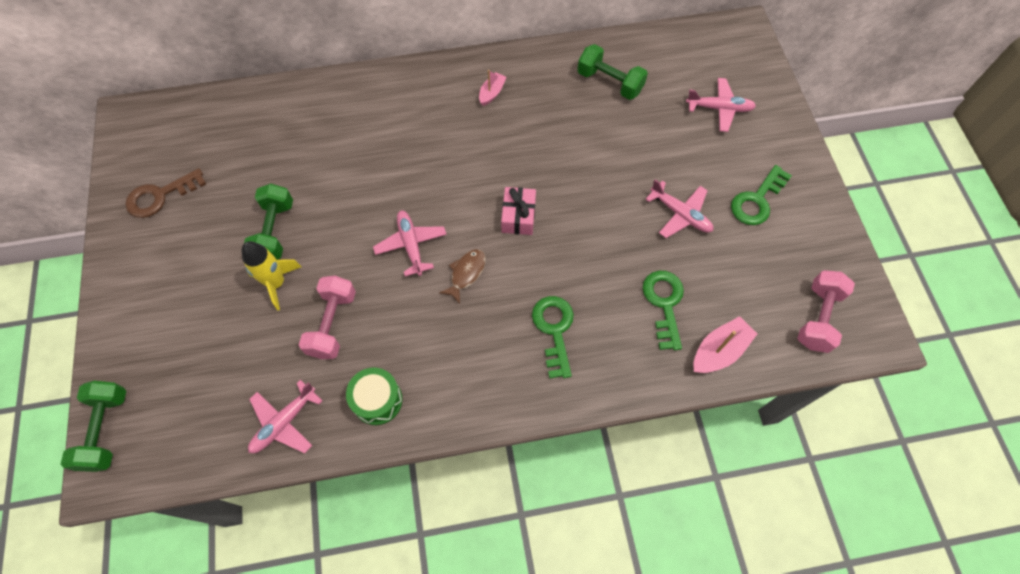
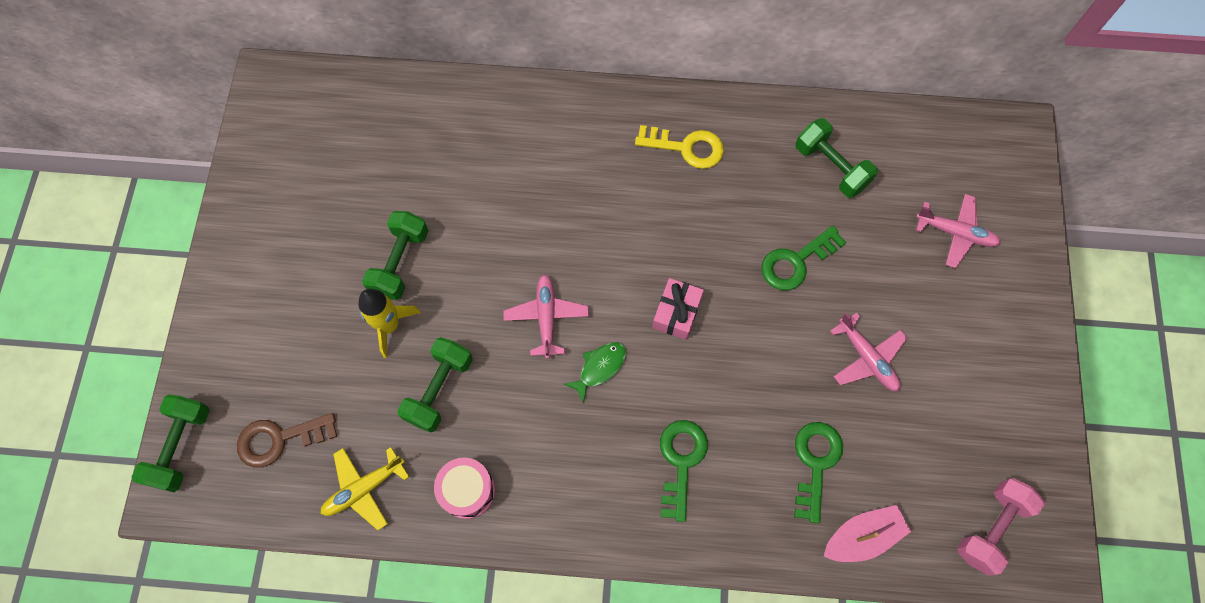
camera: 15 degrees right, 5 degrees up
brown key [126,168,206,218] -> brown key moved to [237,413,337,468]
pink plane [248,380,323,453] -> yellow plane [321,447,409,530]
pink dumbbell [299,276,356,359] -> green dumbbell [397,337,473,433]
green drum [346,368,402,425] -> pink drum [434,458,495,519]
brown fish [439,249,486,304] -> green fish [564,342,626,404]
pink boat [479,70,507,106] -> yellow key [635,125,724,169]
green key [731,165,792,225] -> green key moved to [761,225,847,290]

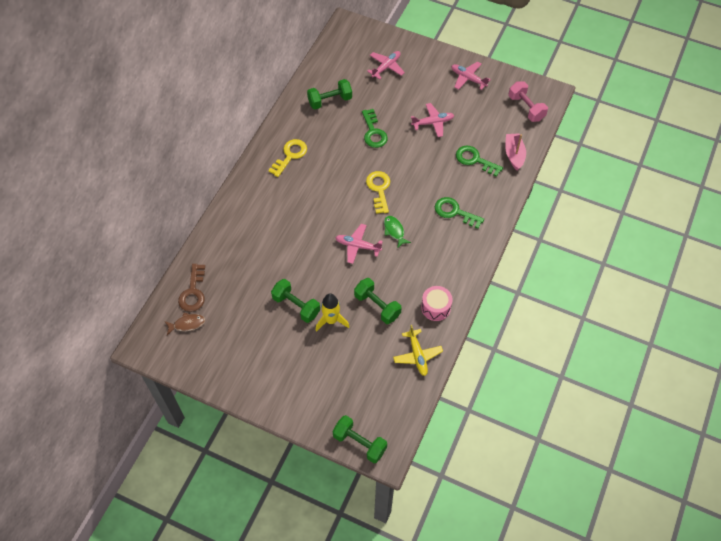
camera: 70 degrees left, 10 degrees down
brown key [237,413,337,468] -> brown key moved to [178,264,205,312]
pink gift [652,278,704,340] -> yellow key [366,171,390,214]
none -> brown fish [165,313,205,335]
none -> pink plane [451,62,491,90]

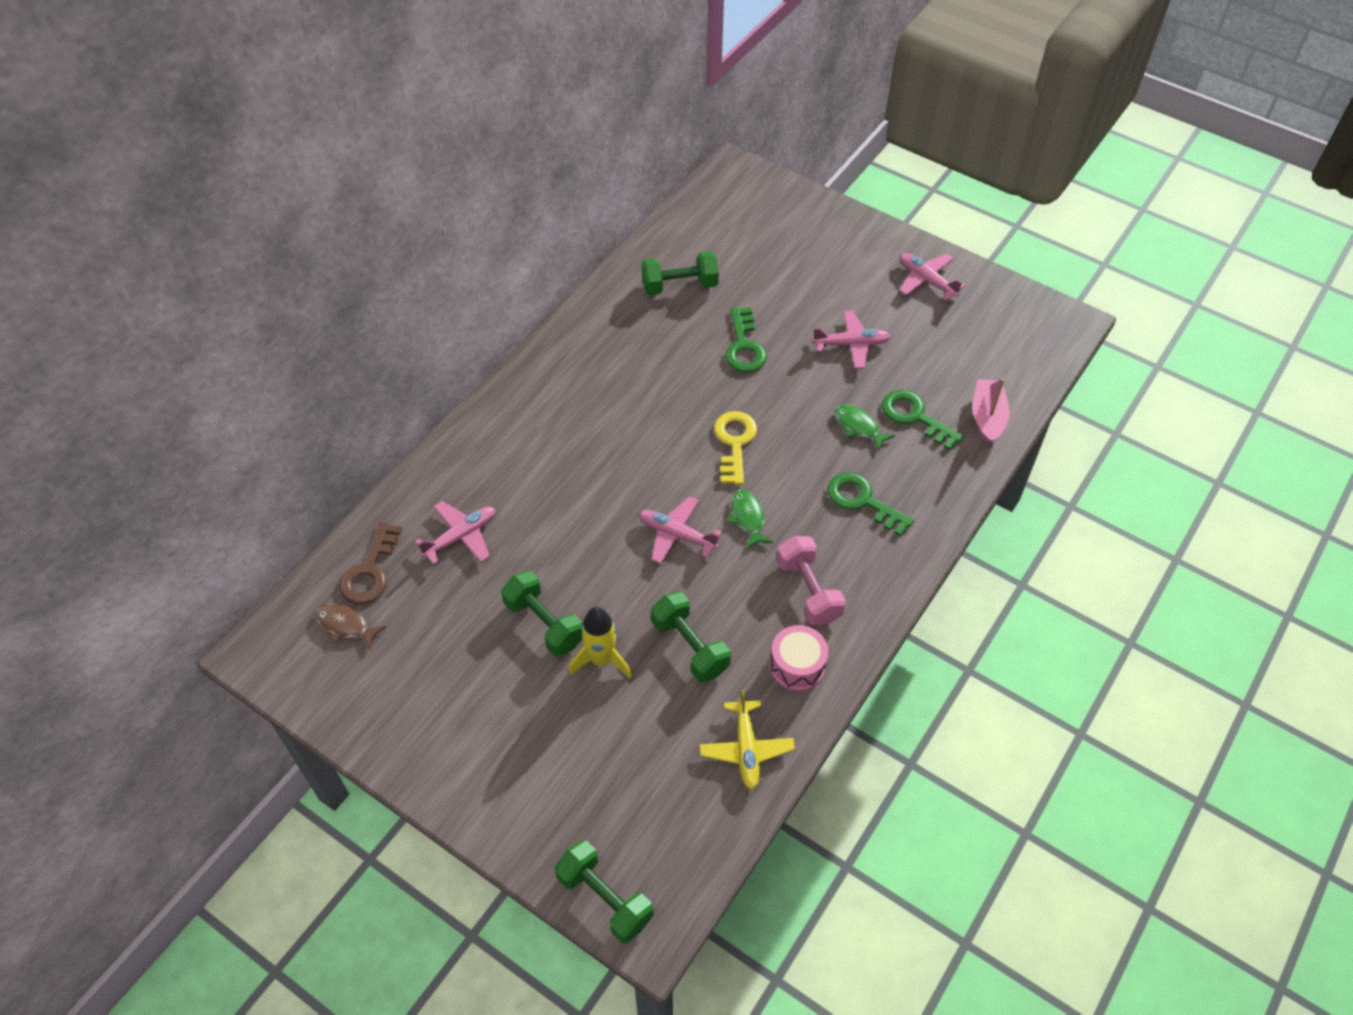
camera: 10 degrees right, 5 degrees down
brown fish [165,313,205,335] -> brown fish turned 150 degrees counterclockwise [315,604,386,650]
yellow key [268,139,307,177] -> none
pink plane [367,51,405,80] -> pink plane moved to [415,501,495,565]
pink dumbbell [508,81,548,122] -> pink dumbbell moved to [777,536,846,625]
none -> green fish [835,405,895,451]

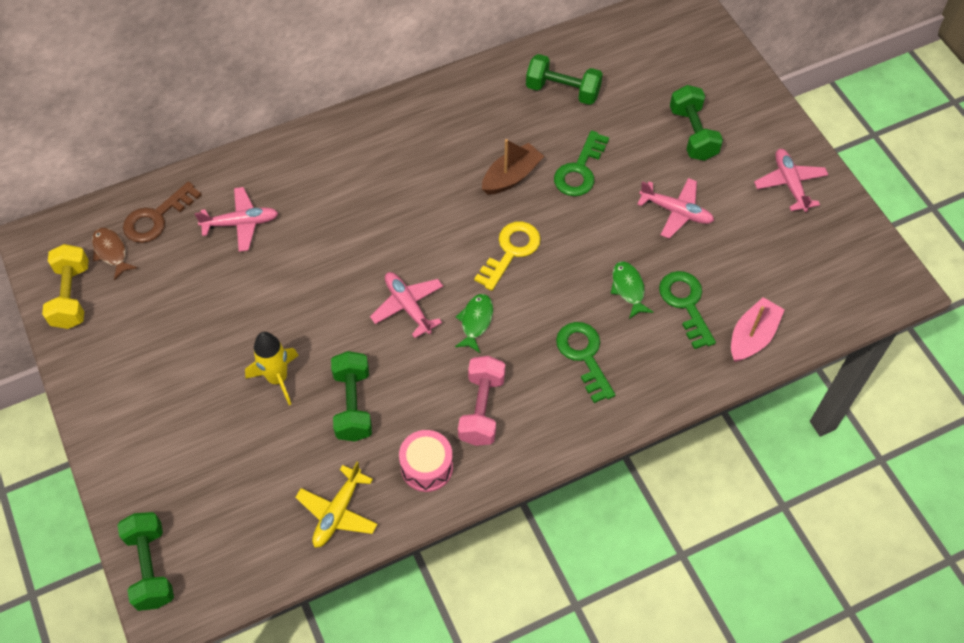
camera: 30 degrees right, 5 degrees up
green dumbbell [501,571,583,656] -> green dumbbell moved to [670,85,723,161]
none -> yellow dumbbell [42,244,89,329]
none -> brown boat [482,139,544,195]

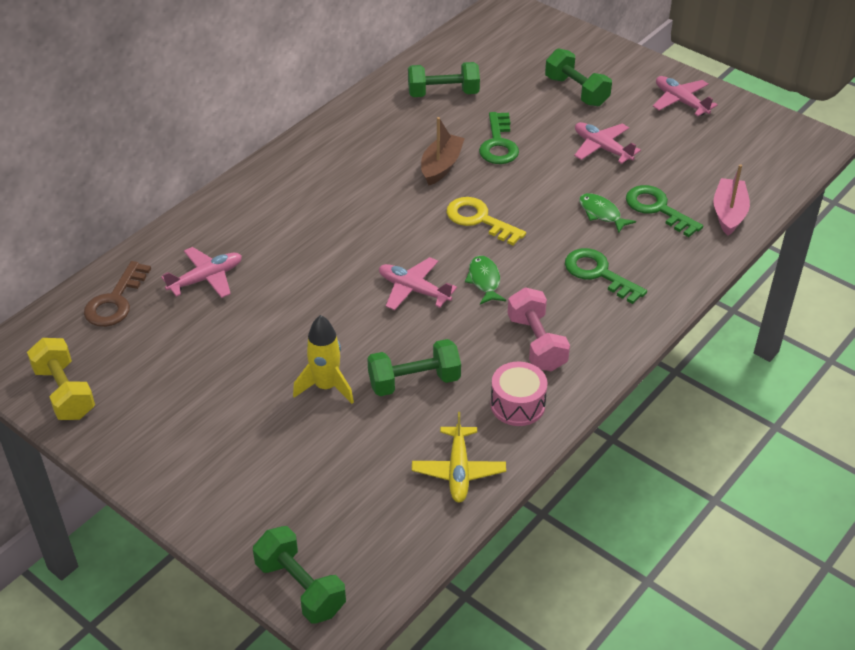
camera: 25 degrees left, 15 degrees down
brown fish [92,228,137,280] -> none
green dumbbell [331,351,372,442] -> green dumbbell turned 75 degrees counterclockwise [367,339,461,396]
yellow key [474,221,541,291] -> yellow key turned 60 degrees counterclockwise [446,197,526,245]
pink plane [637,178,714,239] -> pink plane turned 135 degrees counterclockwise [574,122,641,164]

